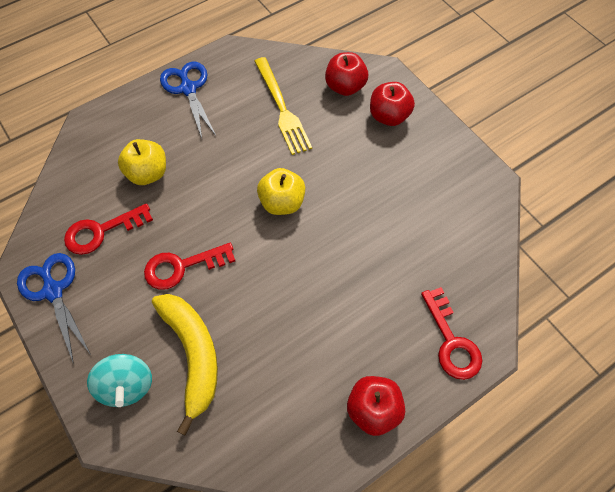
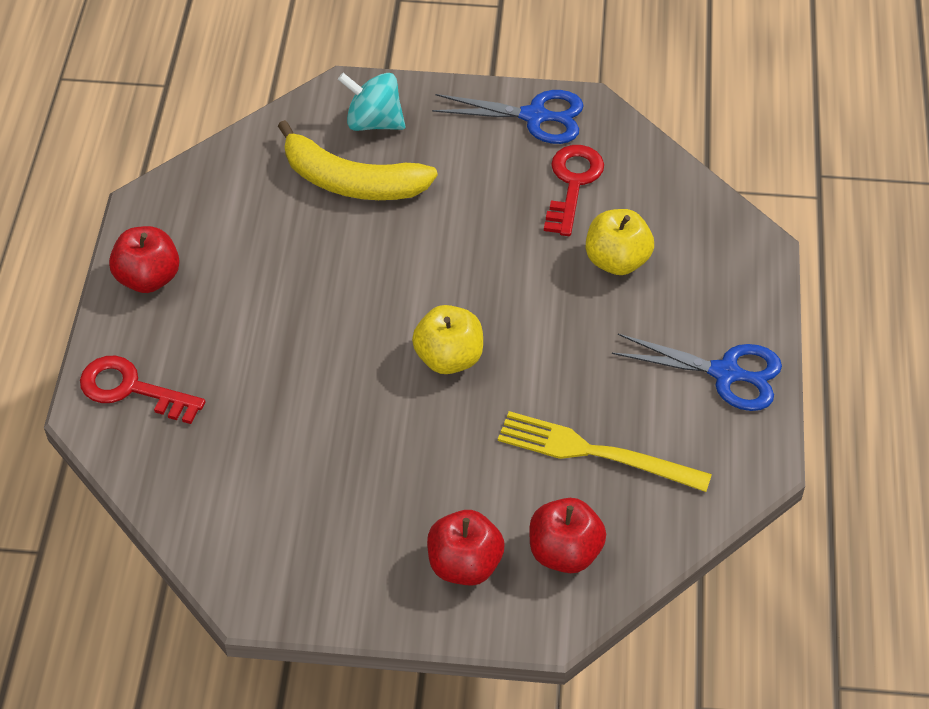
camera: 130 degrees right, 10 degrees down
red key [144,243,235,290] -> none

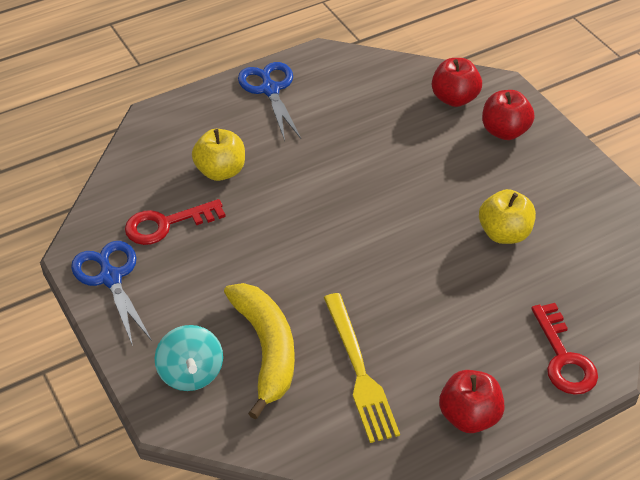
camera: 125 degrees left, 5 degrees down
yellow apple [412,305,483,374] -> yellow apple moved to [479,189,536,244]
yellow fork [498,411,712,492] -> yellow fork moved to [324,293,400,443]

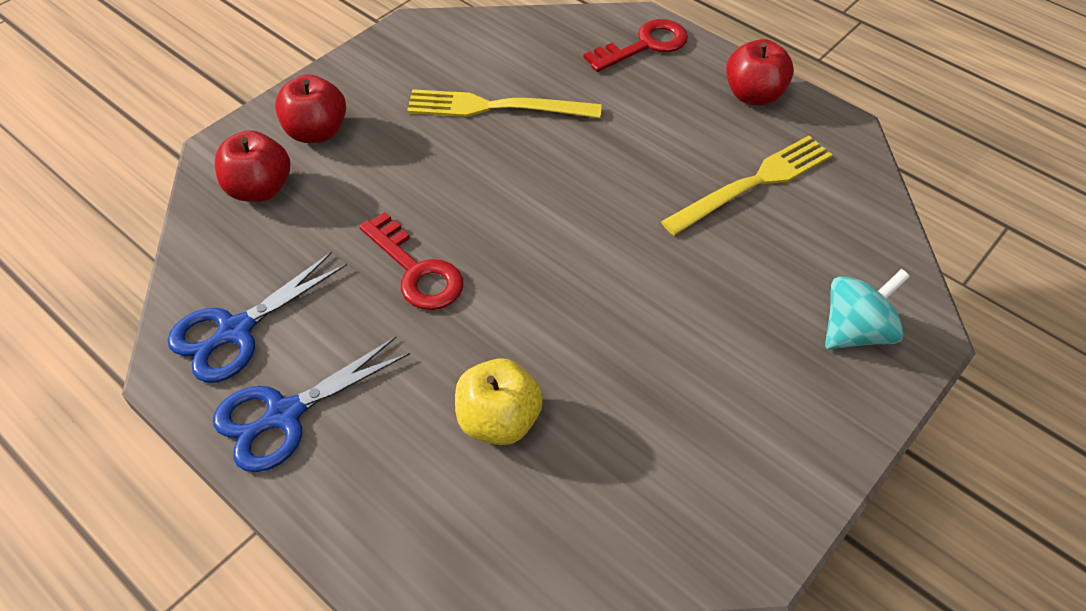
camera: 110 degrees left, 5 degrees up
blue scissors [71,241,152,346] -> blue scissors moved to [167,252,347,383]
red key [125,199,226,245] -> red key moved to [359,212,463,310]
yellow banana [224,283,295,420] -> none
yellow apple [479,189,536,244] -> yellow fork [407,89,601,118]

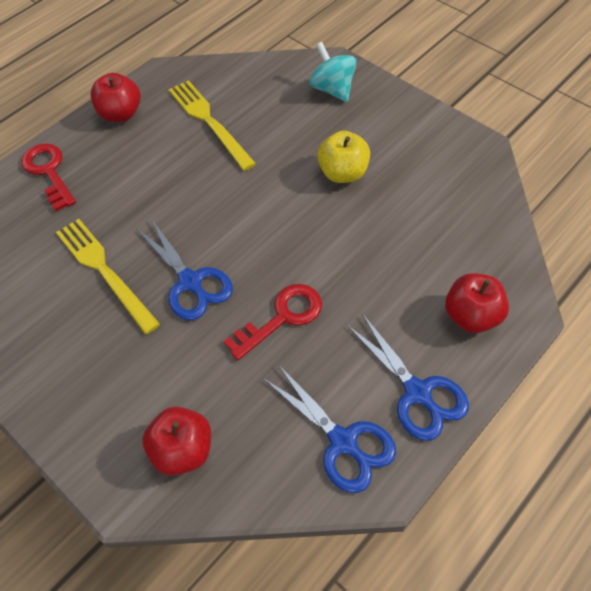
camera: 85 degrees left, 5 degrees up
red apple [275,74,346,143] -> red apple moved to [445,273,509,333]
yellow fork [407,89,601,118] -> yellow fork turned 135 degrees clockwise [56,219,160,334]
yellow apple [455,358,543,445] -> yellow apple moved to [317,131,370,183]
none -> blue scissors [136,220,233,320]

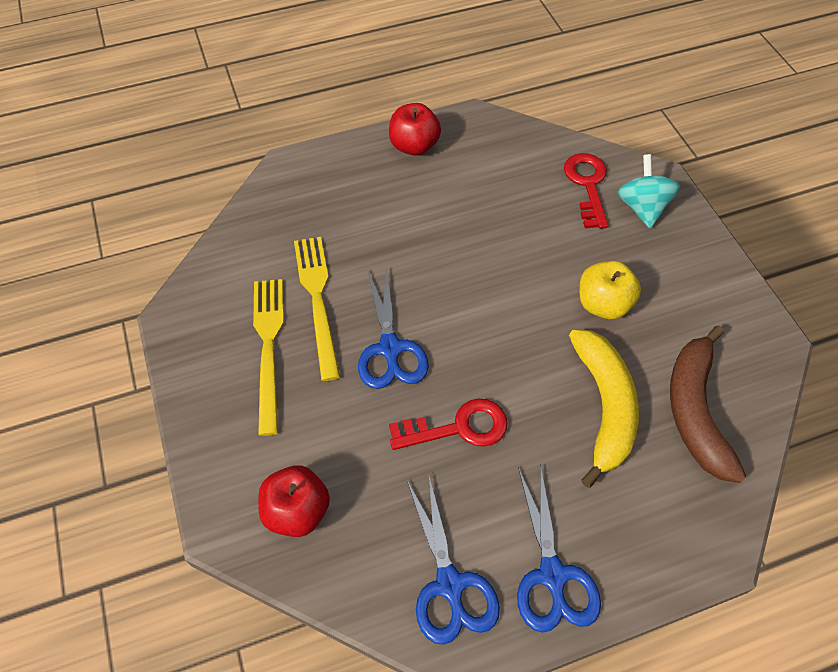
camera: 25 degrees right, 0 degrees up
red key [21,143,76,211] -> red key moved to [564,153,608,229]
yellow fork [169,80,256,171] -> yellow fork moved to [253,279,284,436]
red apple [445,273,509,333] -> none
none -> yellow banana [569,329,639,488]
none -> brown banana [670,325,746,483]

